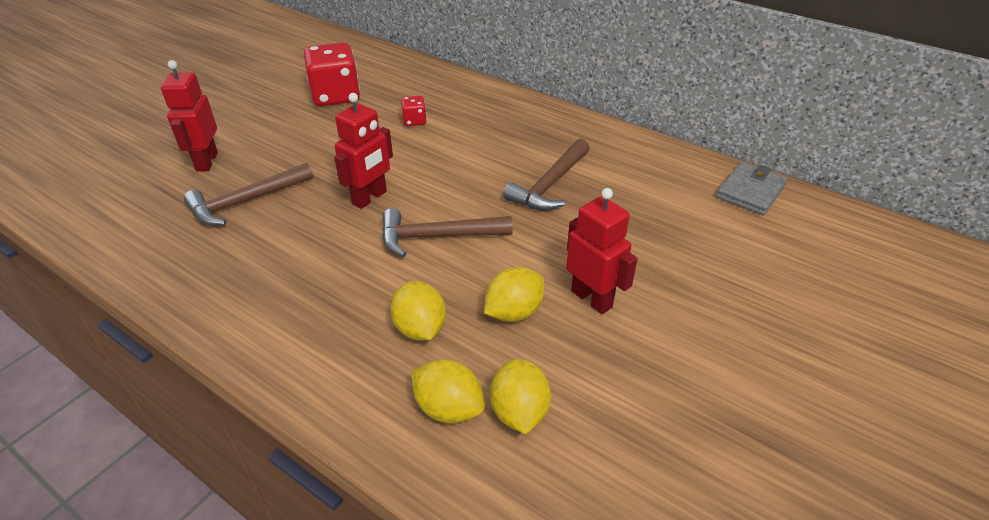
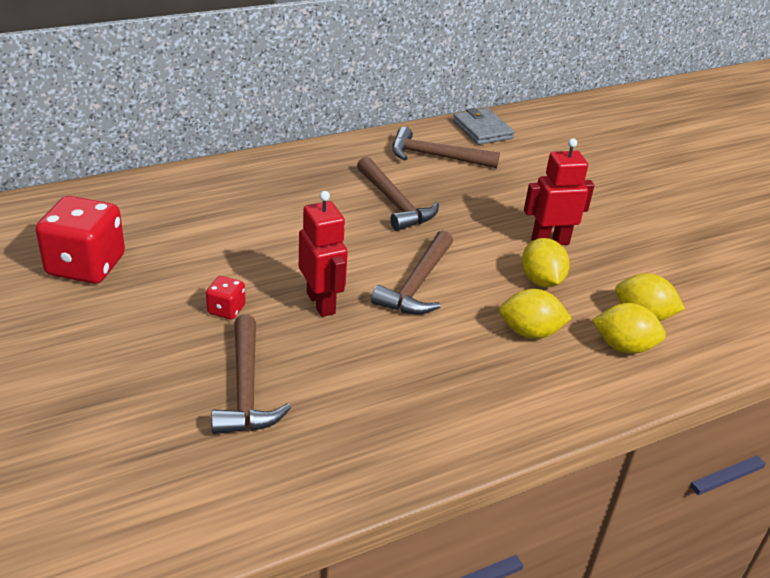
camera: 65 degrees left, 5 degrees down
red robot [161,60,218,172] -> none
red dice [401,96,427,126] -> red dice moved to [206,276,245,320]
yellow lemon [411,359,485,423] -> yellow lemon turned 45 degrees clockwise [592,303,666,354]
none -> brown hammer [392,127,500,168]

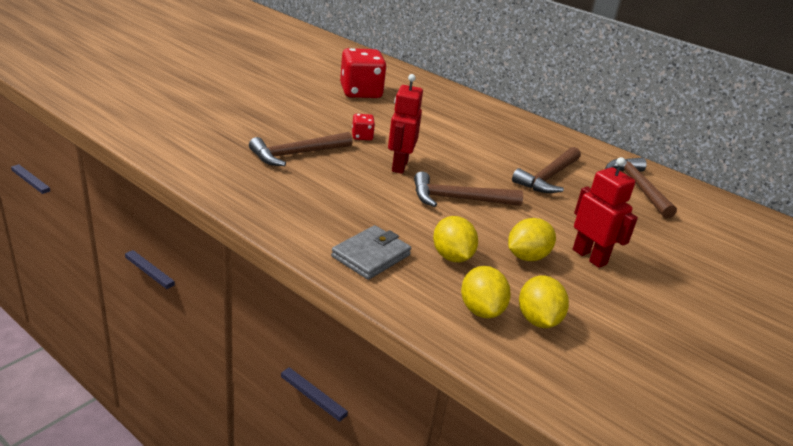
camera: 65 degrees right, 5 degrees down
red robot [299,191,348,317] -> red robot turned 150 degrees clockwise [388,74,423,174]
grey wallet [453,108,514,145] -> grey wallet moved to [331,225,411,280]

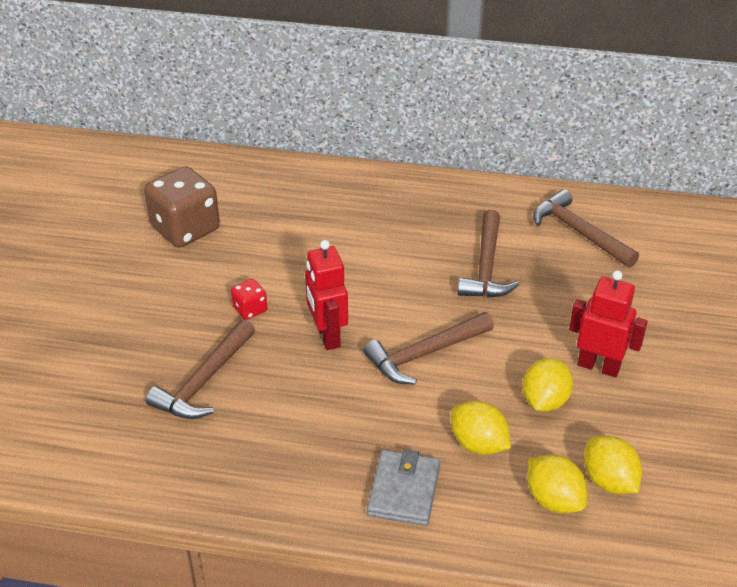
camera: 25 degrees left, 10 degrees up
red dice [340,48,386,98] -> brown dice [144,166,220,248]

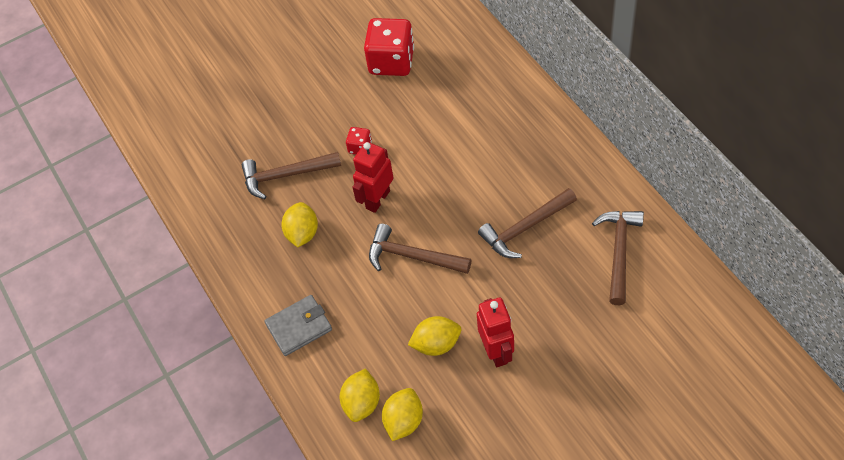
camera: 55 degrees right, 15 degrees up
brown dice [144,166,220,248] -> red dice [364,18,414,76]
yellow lemon [451,401,511,455] -> yellow lemon moved to [281,202,318,247]

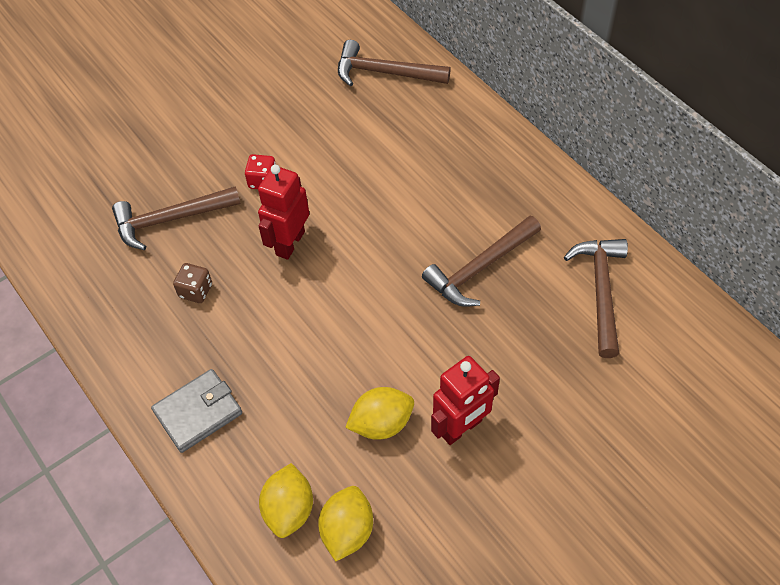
camera: 10 degrees left, 0 degrees up
yellow lemon [281,202,318,247] -> brown dice [173,263,212,303]
red dice [364,18,414,76] -> none
brown hammer [369,224,471,274] -> brown hammer moved to [338,40,451,87]
red robot [477,297,514,367] -> red robot turned 75 degrees clockwise [431,356,500,445]

